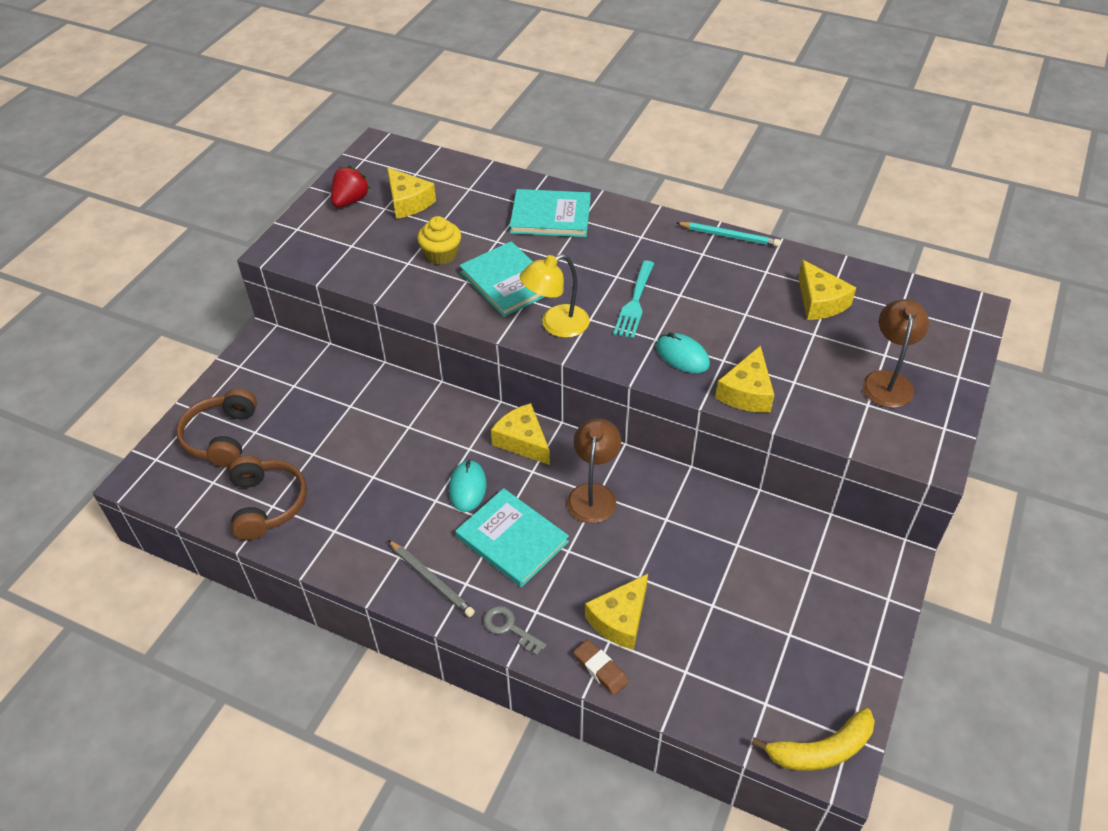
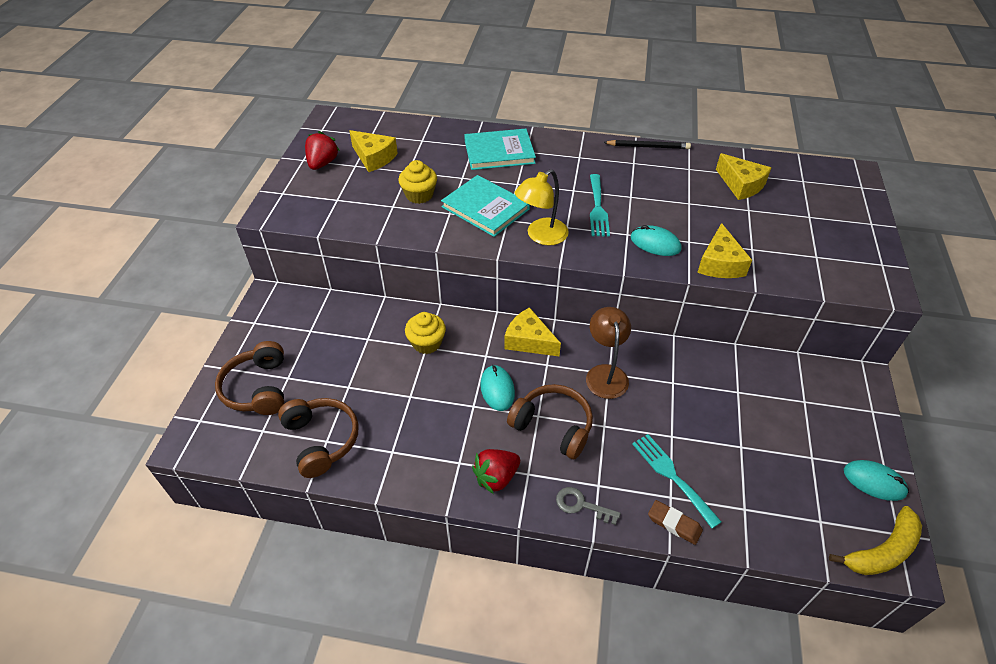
camera: 15 degrees left, 0 degrees up
grey pencil [388,540,475,617] -> red strawberry [472,449,520,494]
turquoise book [456,488,569,587] -> brown headphones [507,384,593,459]
yellow cheese [585,574,648,650] -> turquoise fork [632,434,722,528]
turquoise pencil [676,222,780,247] -> black pencil [603,140,691,149]
brown lamp [862,299,929,408] -> none
none -> yellow cupcake [405,312,446,354]
none -> turquoise mouse [844,460,909,501]

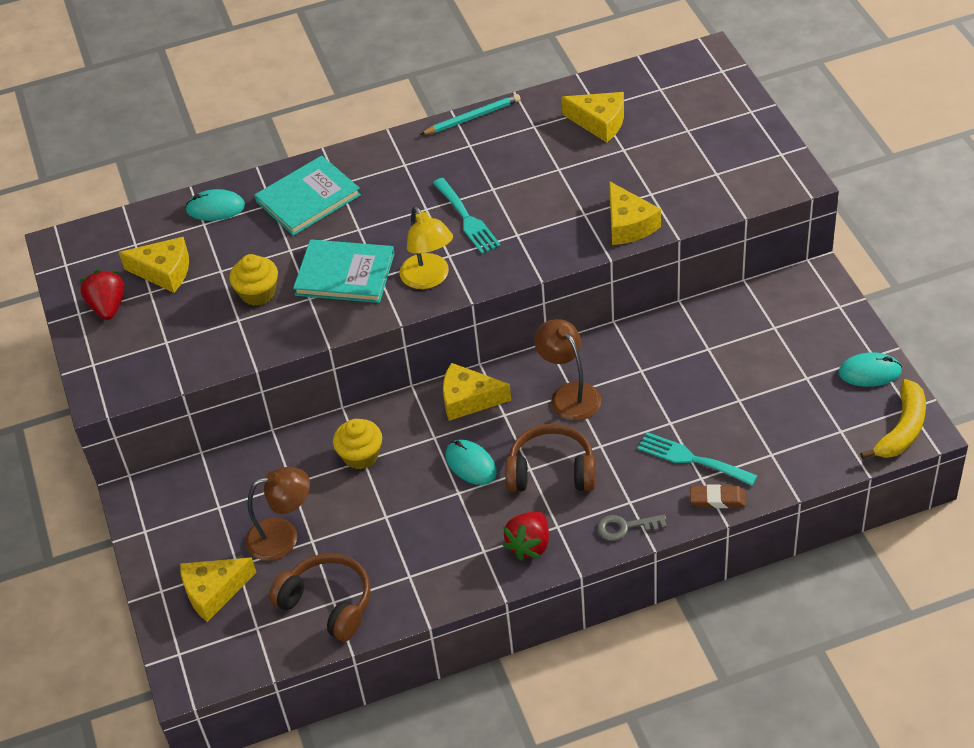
camera: 25 degrees left, 0 degrees up
brown headphones [215,341,284,415] -> yellow cheese [180,557,256,622]
yellow lamp [515,169,569,245] -> yellow lamp turned 45 degrees counterclockwise [399,206,453,289]
black pencil [603,140,691,149] -> turquoise pencil [420,94,521,135]
turquoise mouse [631,225,682,256] -> turquoise mouse moved to [185,189,245,221]
none -> brown lamp [245,467,310,561]

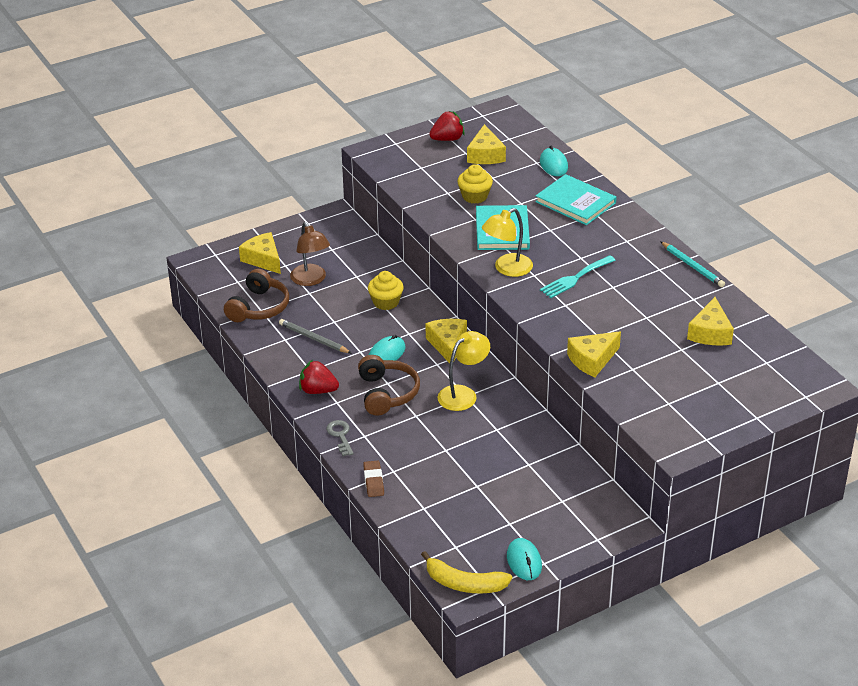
camera: 75 degrees right, 10 degrees down
brown lamp [535,319,601,421] -> yellow lamp [437,331,490,411]
turquoise fork [638,432,758,486] -> none
none -> grey pencil [279,319,351,353]

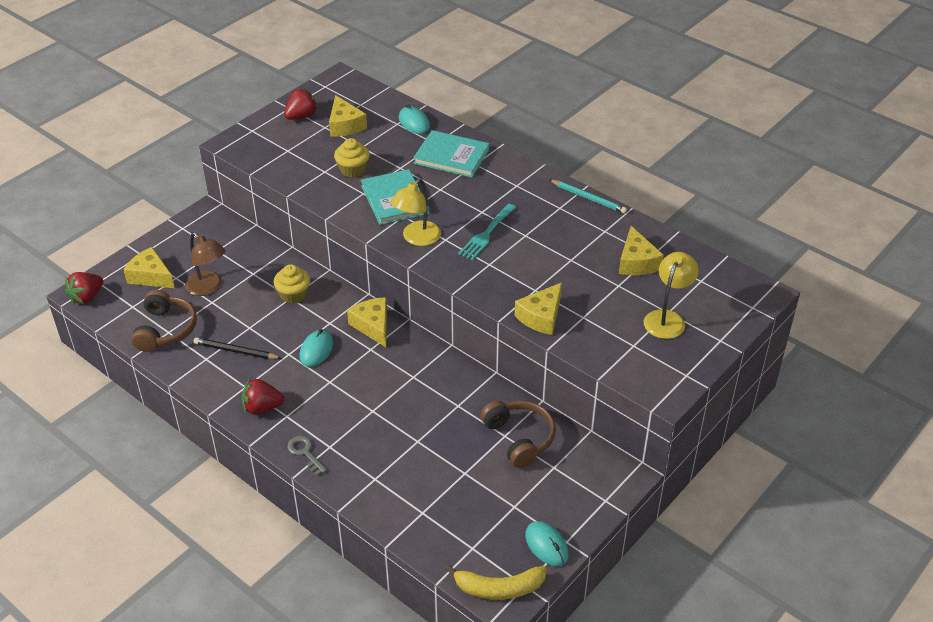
camera: 20 degrees left, 5 degrees up
grey pencil [279,319,351,353] -> black pencil [194,338,282,359]
brown headphones [358,355,420,415] -> brown headphones moved to [480,400,556,468]
brown eraser [363,460,384,497] -> none
yellow lamp [437,331,490,411] -> yellow lamp moved to [644,252,699,339]
none -> red strawberry [65,272,103,304]

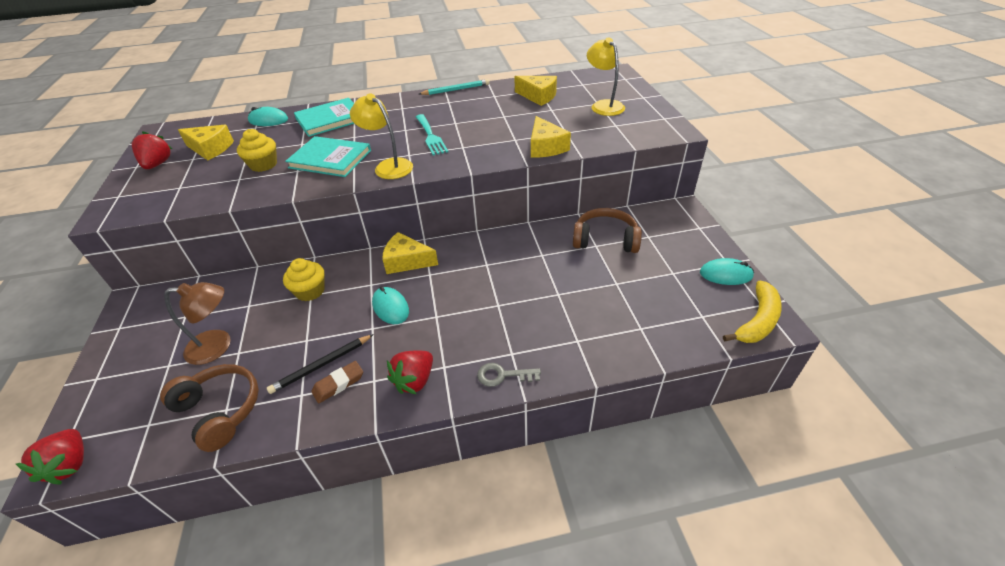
camera: 50 degrees left, 0 degrees up
yellow cheese [123,247,175,288] -> none
yellow lamp [390,178,441,246] -> yellow lamp turned 150 degrees clockwise [350,94,413,179]
none -> brown eraser [311,361,363,403]

